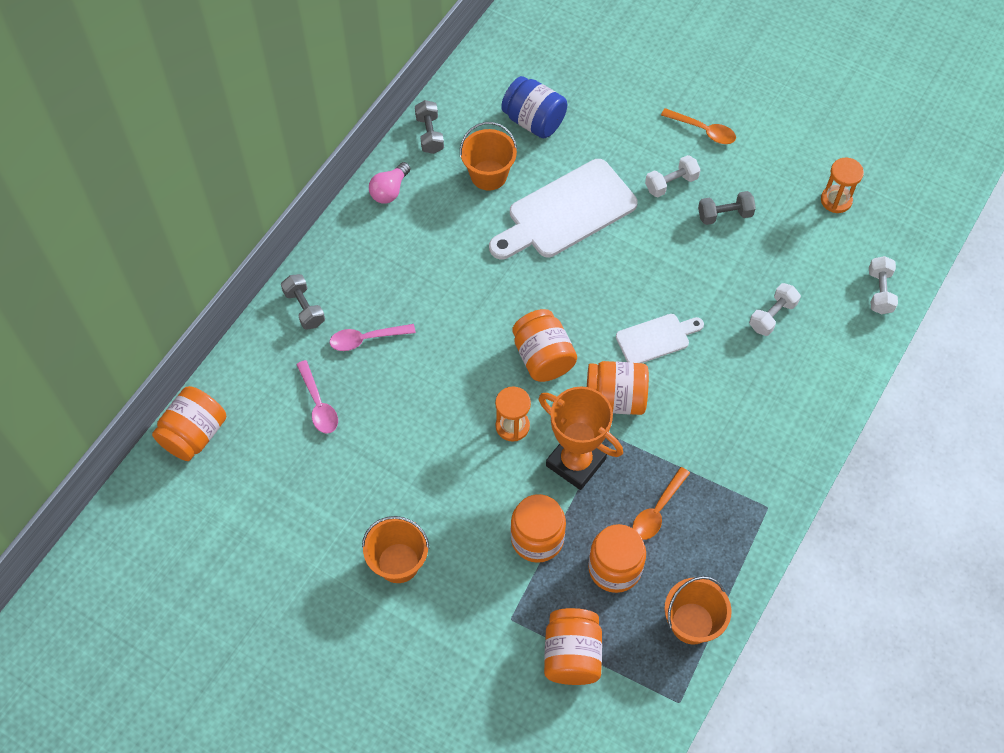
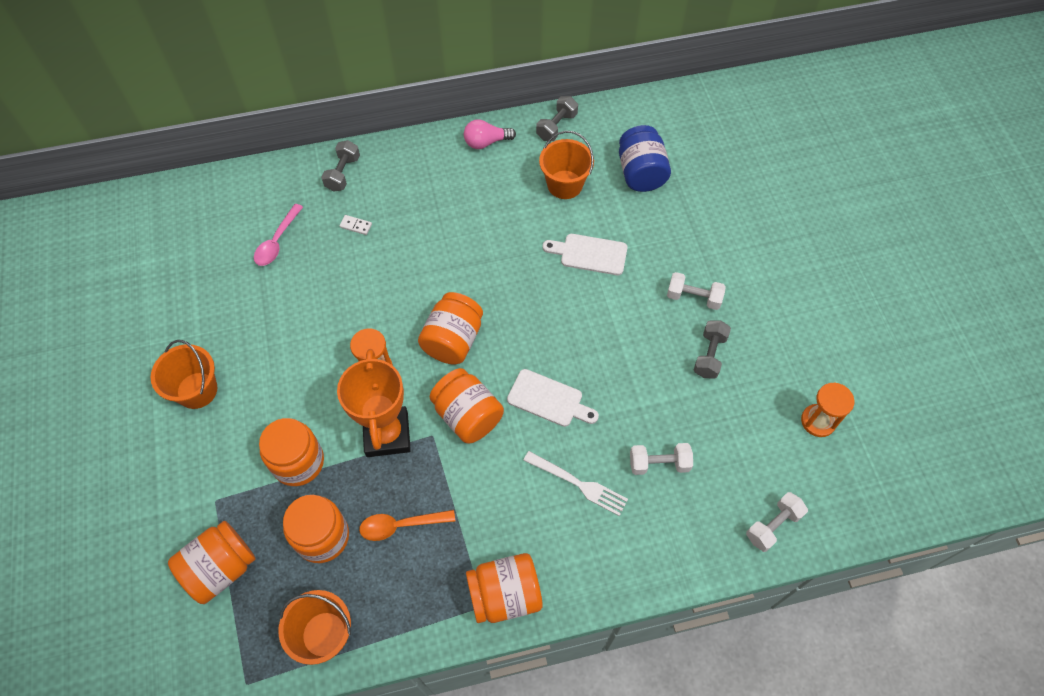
camera: 45 degrees right, 0 degrees up
orange jar [152,386,226,461] -> orange jar moved to [466,553,542,623]
pink spoon [330,324,416,351] -> white domino [339,215,372,235]
white cutting board [489,159,638,259] -> white cutting board [543,234,628,275], size x0.54
orange spoon [661,108,736,144] -> none
grey dumbbell [698,191,756,225] -> grey dumbbell turned 75 degrees clockwise [694,320,731,379]
none -> white fork [523,451,628,516]

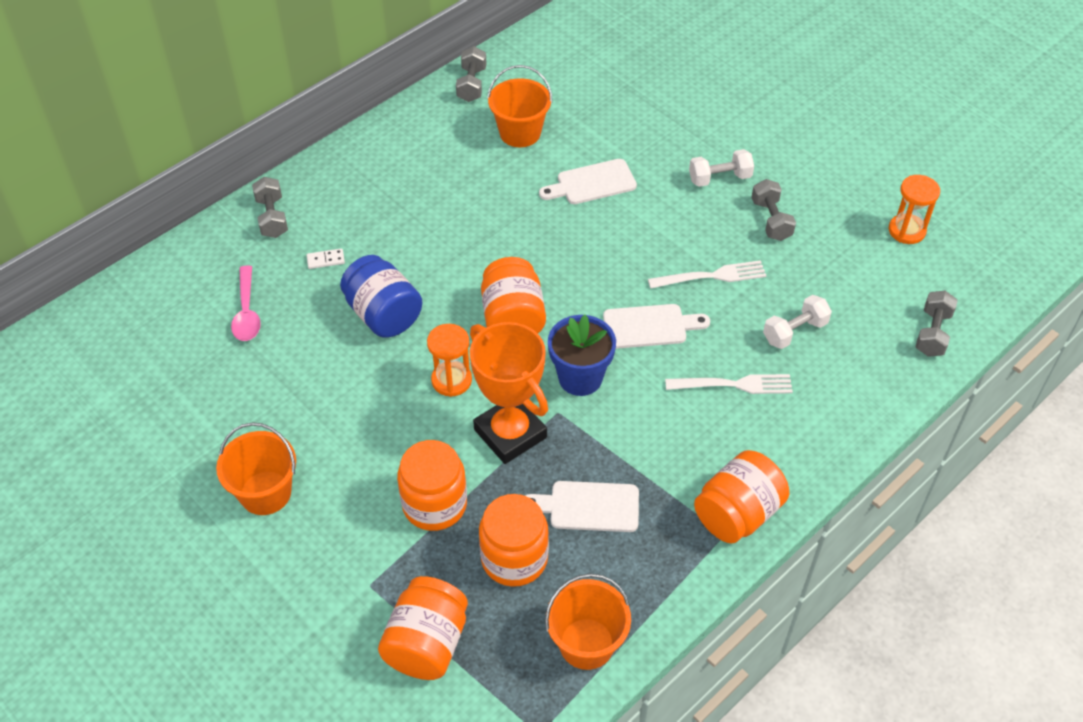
camera: 30 degrees left, 10 degrees down
orange spoon [359,510,455,541] -> white cutting board [525,481,639,532]
orange jar [430,368,504,443] -> blue flower pot [548,315,616,396]
pink light bulb [464,119,516,149] -> none
blue jar [619,125,671,192] -> blue jar moved to [340,255,422,338]
white dumbbell [746,492,808,552] -> grey dumbbell [916,291,958,357]
none -> white fork [648,260,766,289]

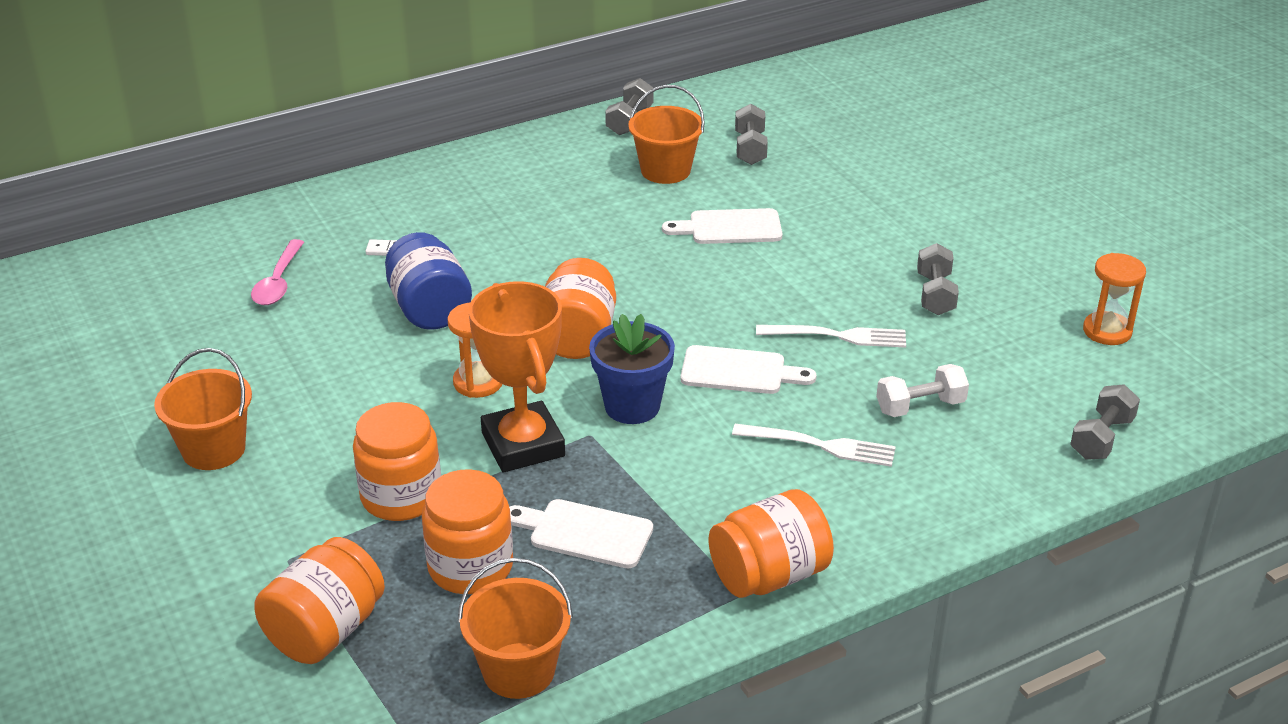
camera: 15 degrees right, 15 degrees down
grey dumbbell [252,177,288,238] -> grey dumbbell moved to [735,104,768,165]
white dumbbell [689,149,754,187] -> none

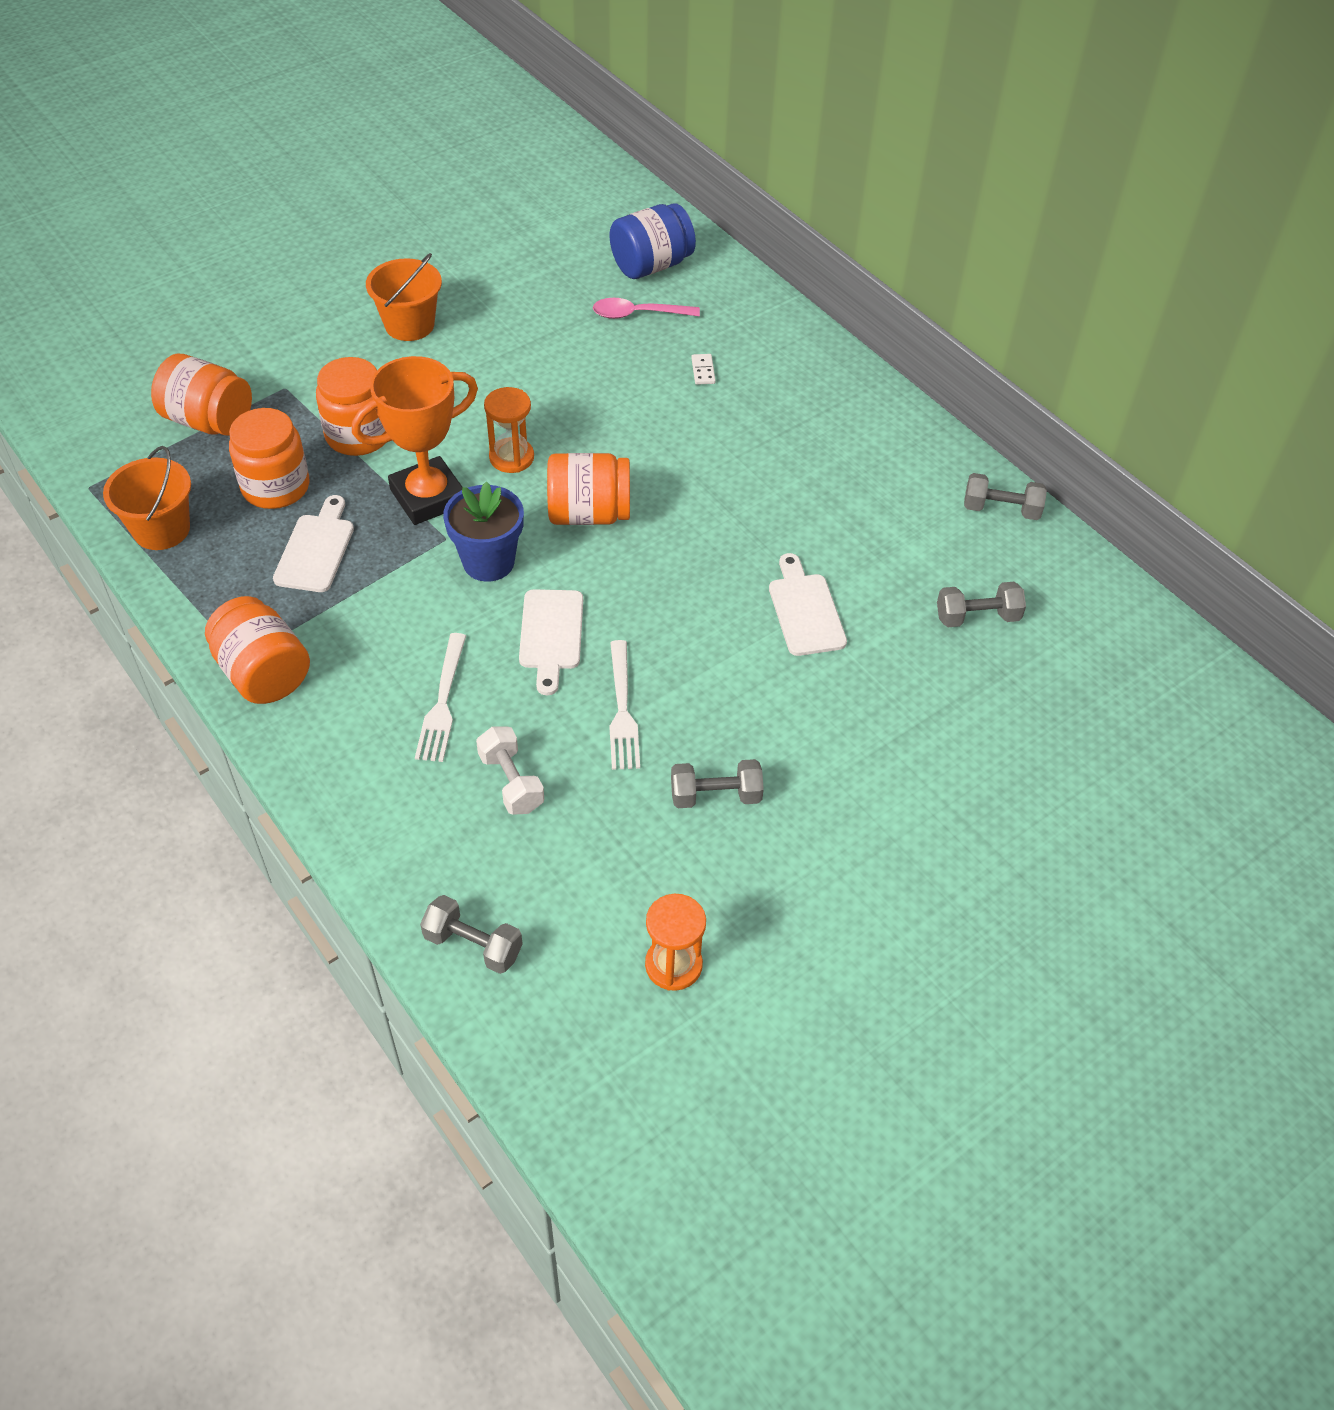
camera: 80 degrees right, 15 degrees up
blue jar [385,232,472,330] -> blue jar moved to [610,203,696,279]
orange bucket [628,85,705,184] -> none

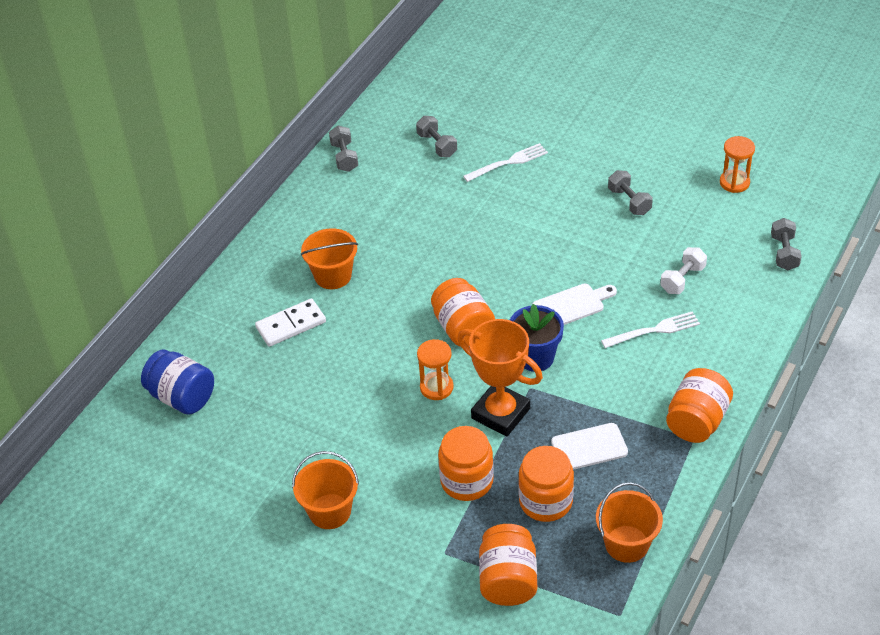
camera: 110 degrees left, 5 degrees down
pink spoon [593,298,700,319] -> none
white fork [609,640,640,770] -> white fork moved to [463,143,548,182]
white domino [691,354,716,385] -> white domino [255,298,326,347], size x2.09
white cutting board [769,553,847,656] -> none
none -> orange bucket [301,228,358,289]

